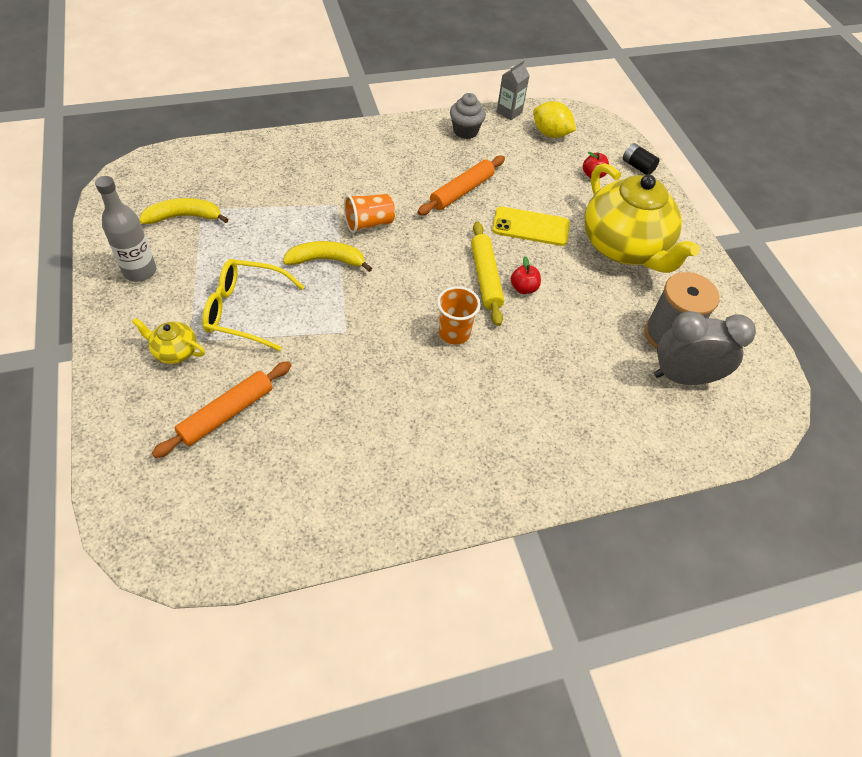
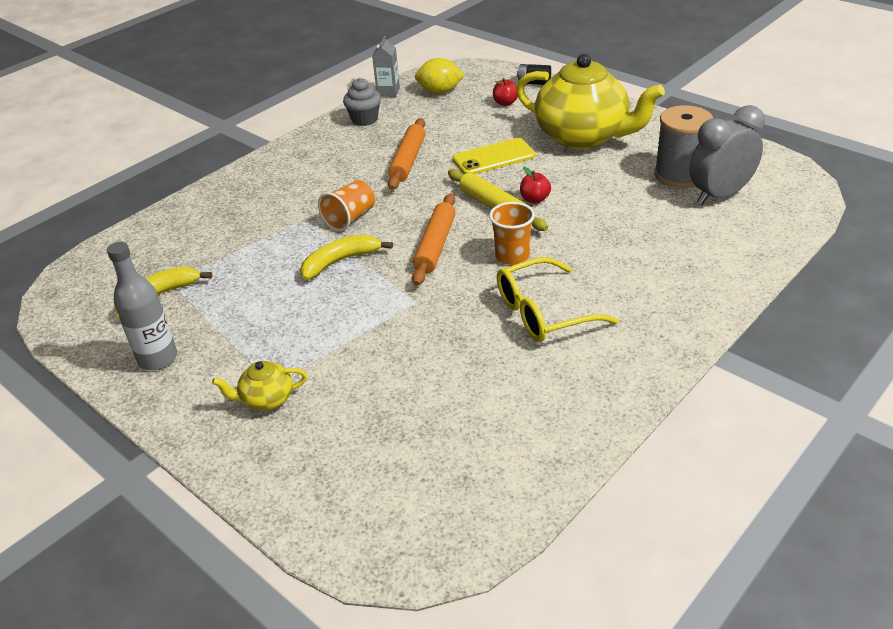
camera: 25 degrees left, 15 degrees down
orange rolling pin [152,361,292,458] -> orange rolling pin moved to [412,194,456,286]
yellow glasses [202,259,304,351] -> yellow glasses moved to [497,257,619,342]

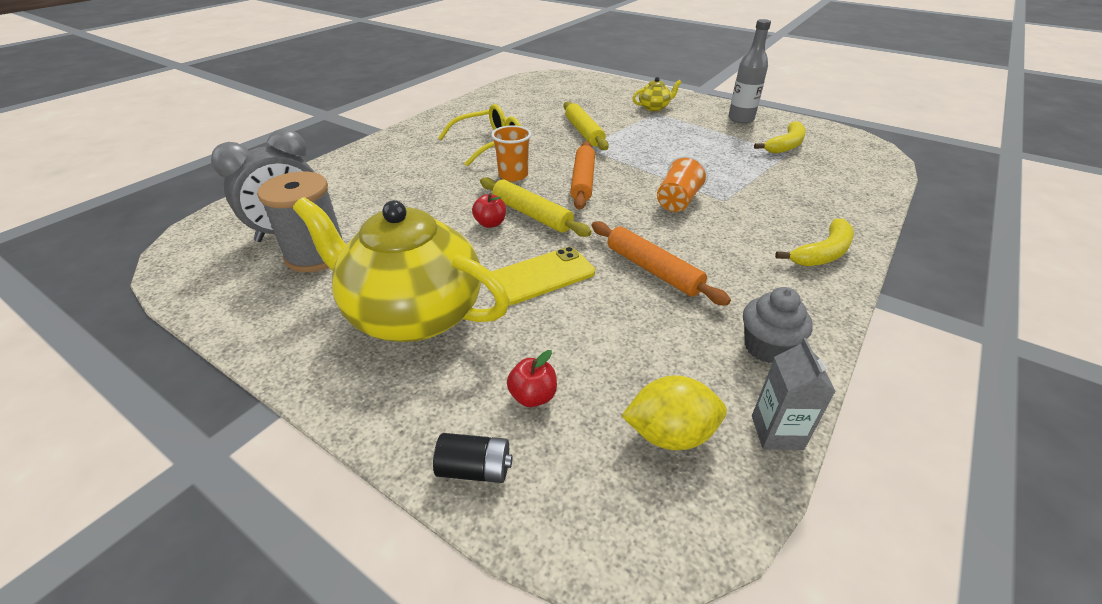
camera: 170 degrees right, 0 degrees up
yellow banana [300,235,393,280] -> yellow banana moved to [775,219,854,266]
orange rolling pin [388,118,425,190] -> orange rolling pin turned 45 degrees counterclockwise [592,221,731,306]
none -> yellow rolling pin [564,101,609,150]

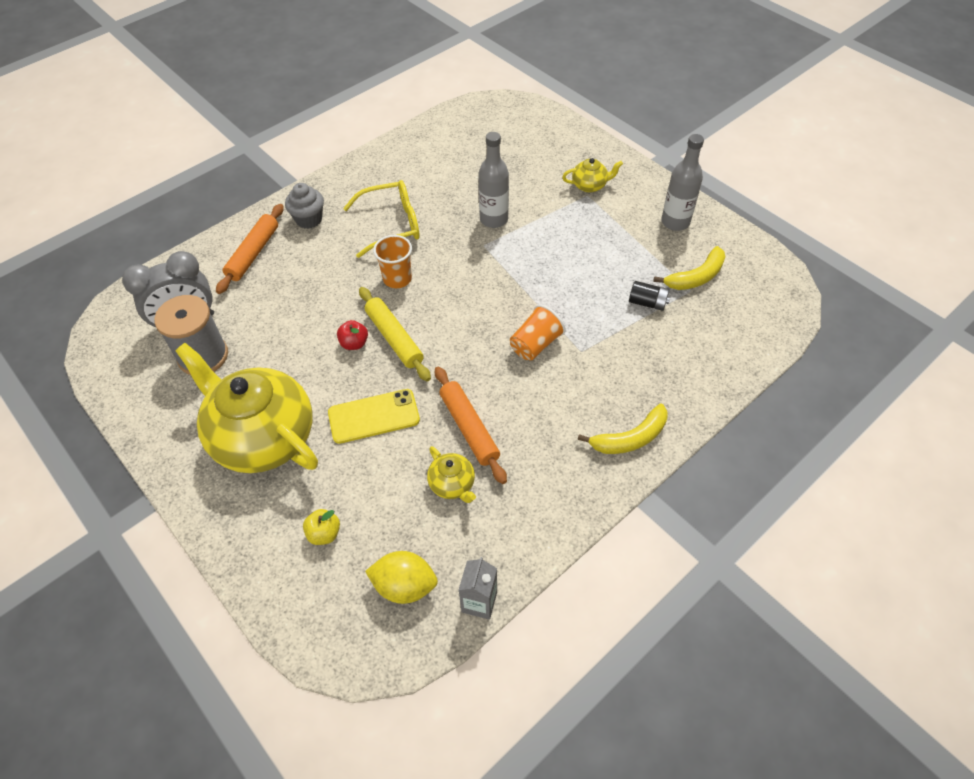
camera: 15 degrees right, 15 degrees up
black battery [433,433,512,483] -> black battery moved to [629,281,670,311]
red apple [507,350,557,407] -> yellow apple [303,509,340,545]
yellow rolling pin [564,101,609,150] -> grey bottle [478,132,509,228]
orange rolling pin [570,141,595,210] -> orange rolling pin moved to [216,204,284,294]
grey cupcake [743,287,813,363] -> grey cupcake moved to [285,183,324,229]
none -> yellow teapot [427,446,476,503]

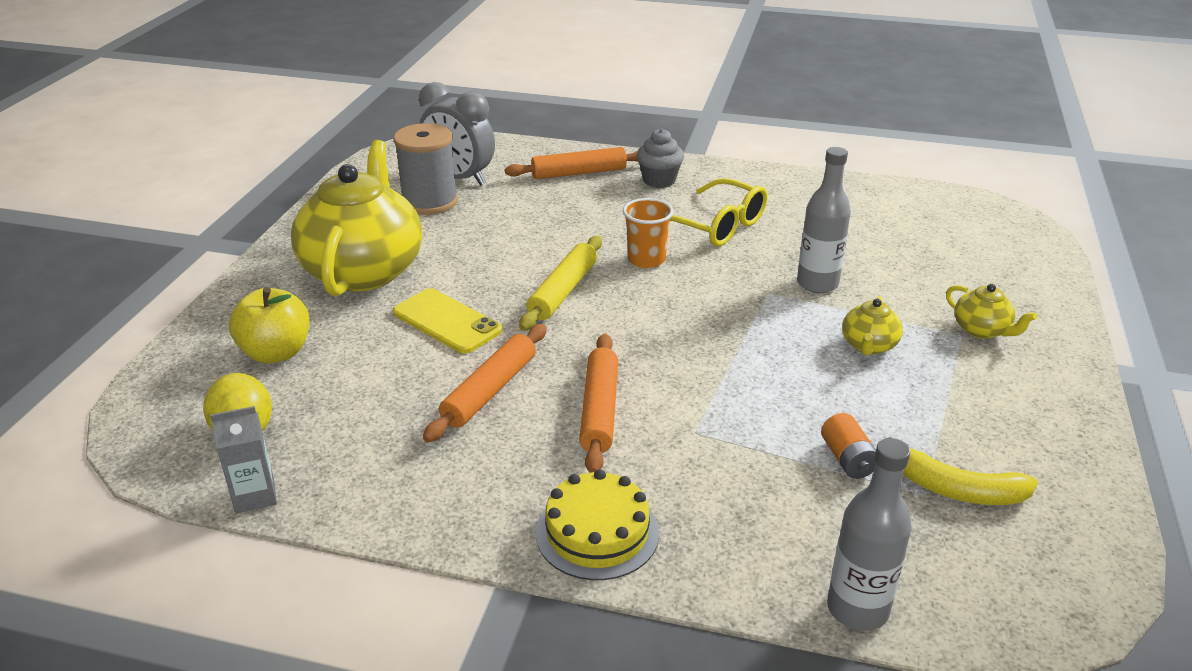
camera: 55 degrees right, 20 degrees down
yellow apple [303,509,340,545] -> yellow apple [229,287,309,363], size x1.77
red apple [337,320,368,350] -> none
yellow teapot [427,446,476,503] -> yellow teapot moved to [842,296,903,355]
orange cup [510,305,566,360] -> none
yellow banana [577,404,668,454] -> yellow cake [536,469,659,580]
black battery [629,281,670,311] -> orange battery [821,413,876,479]
grey bottle [661,134,704,231] -> grey bottle moved to [827,438,911,631]
none -> orange rolling pin [579,334,618,473]

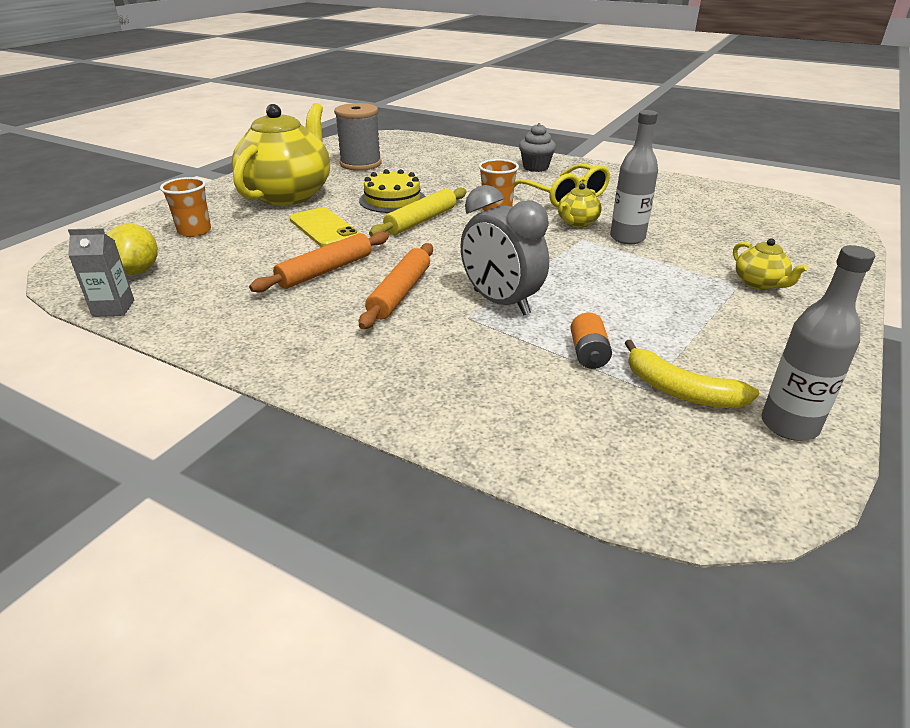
camera: 15 degrees right, 0 degrees up
yellow apple [229,287,309,363] -> orange cup [160,177,211,237]
grey clock [419,82,495,186] -> grey clock moved to [460,185,549,315]
orange rolling pin [505,147,639,179] -> none
yellow cake [536,469,659,580] -> yellow cake moved to [359,169,426,213]
grey bottle [827,438,911,631] -> grey bottle moved to [761,245,875,441]
yellow teapot [842,296,903,355] -> yellow teapot moved to [558,183,602,228]

